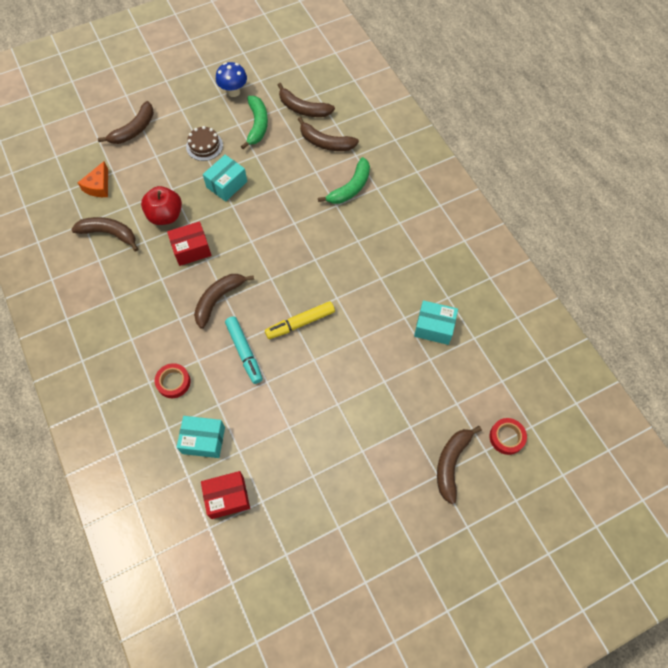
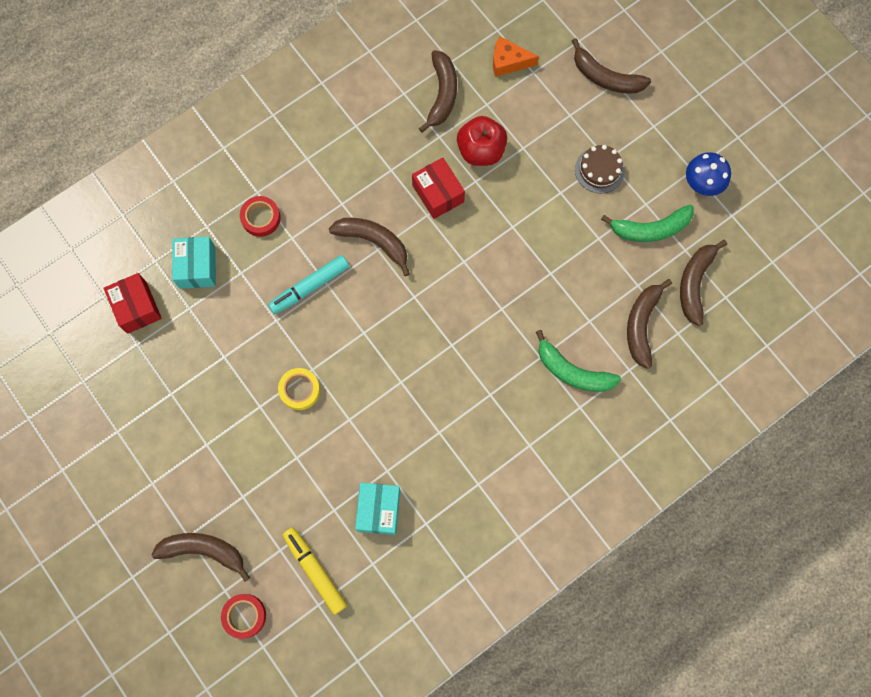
camera: 80 degrees right, 10 degrees up
turquoise box [203,155,247,202] -> none
yellow marker [265,301,335,339] -> yellow marker moved to [283,527,347,615]
none -> yellow tape [278,368,320,410]

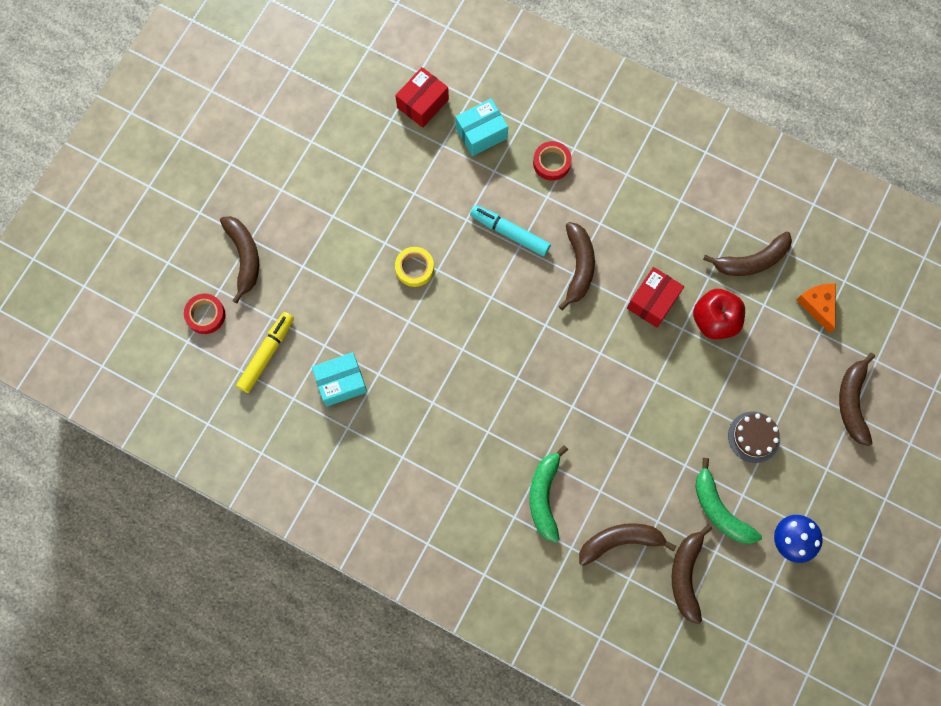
camera: 65 degrees right, 0 degrees up
brown banana [680,240,727,326] -> brown banana turned 75 degrees counterclockwise [672,524,712,624]

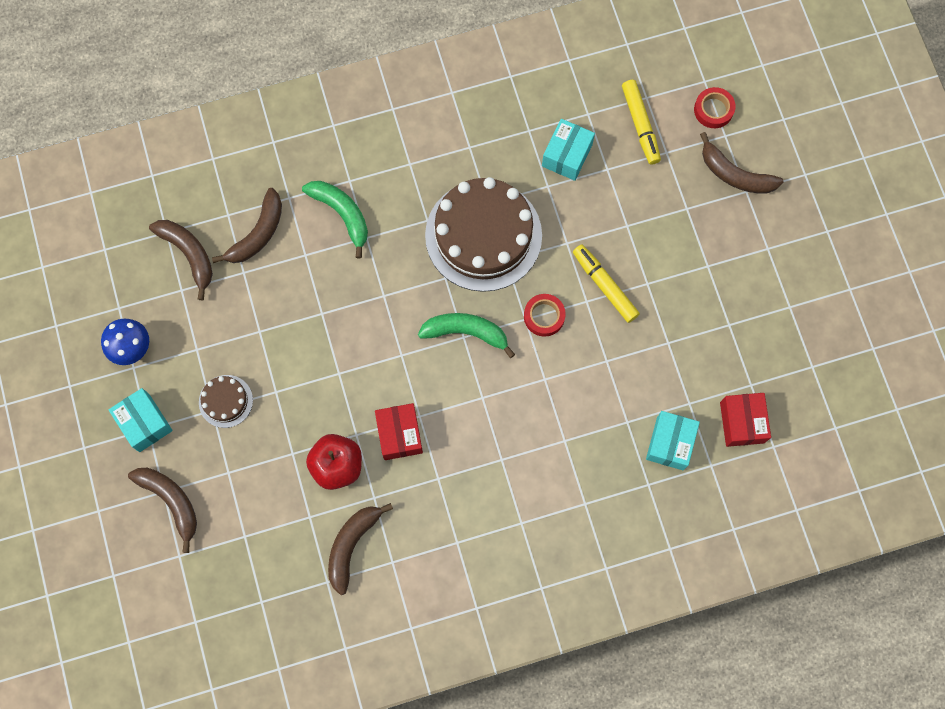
camera: 135 degrees right, 0 degrees up
yellow tape [395,247,434,287] -> yellow marker [573,245,640,323]
turquoise marker [470,205,551,256] -> none
red tape [533,141,572,181] -> red tape moved to [524,294,566,337]
brown banana [559,222,595,310] -> none
green banana [695,458,762,544] -> green banana moved to [418,313,515,358]
orange cheese [796,284,836,333] -> none
none -> turquoise box [109,388,173,452]
none -> brown cake [425,177,542,292]

